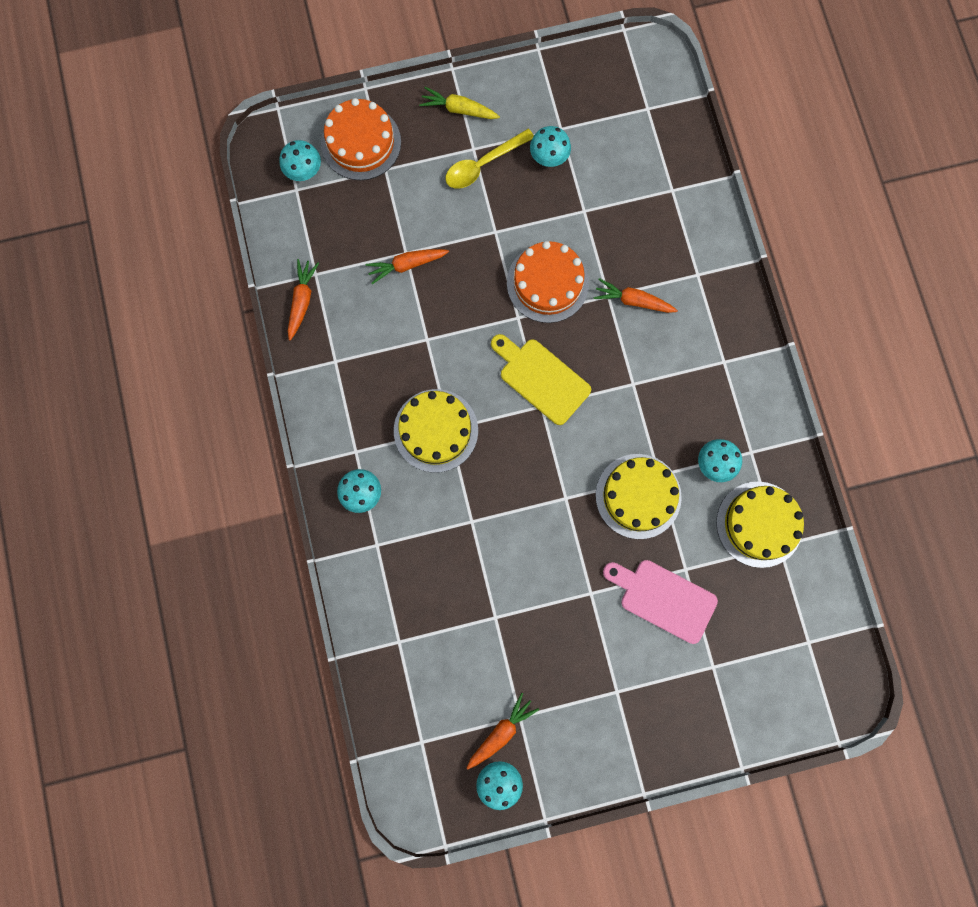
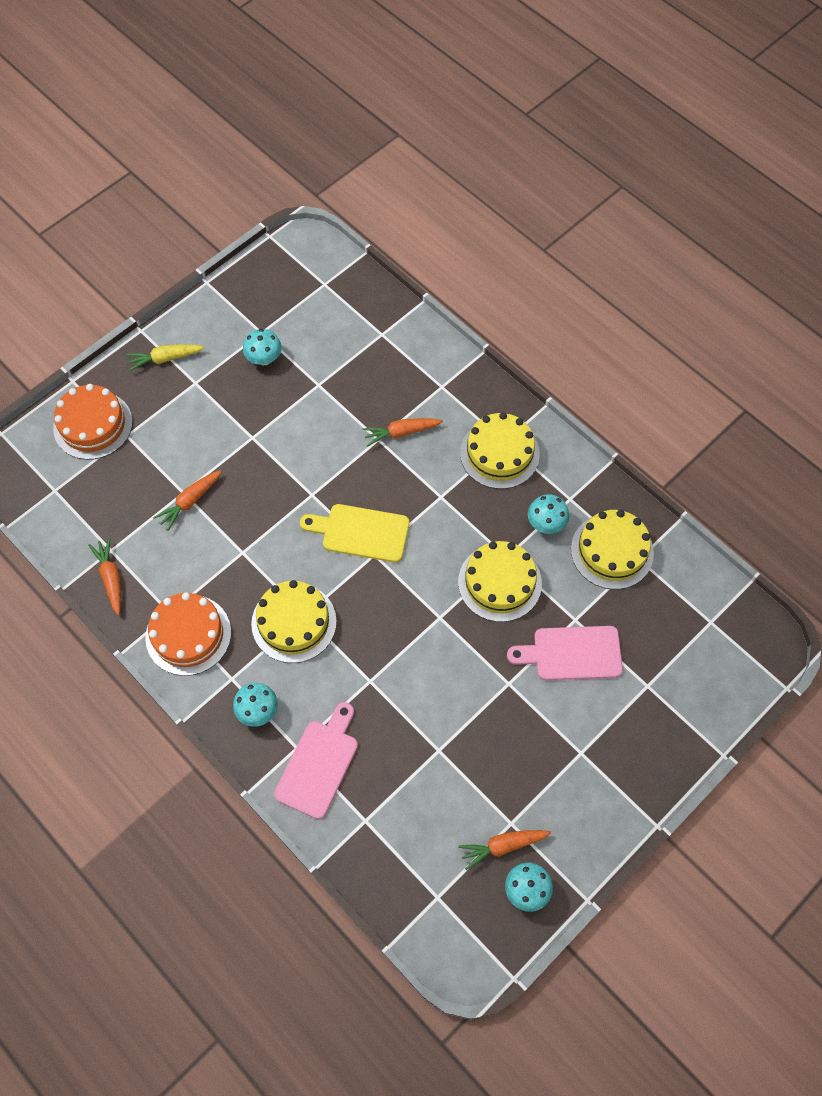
camera: 30 degrees left, 15 degrees down
turquoise mushroom [279,140,321,181] -> none
yellow spoon [446,129,534,189] -> none
orange carrot [467,693,539,769] -> orange carrot turned 120 degrees counterclockwise [458,830,551,870]
orange cake [507,241,589,323] -> orange cake moved to [145,592,231,676]
none -> pink cutting board [274,702,358,819]
none -> yellow cake [460,412,540,489]

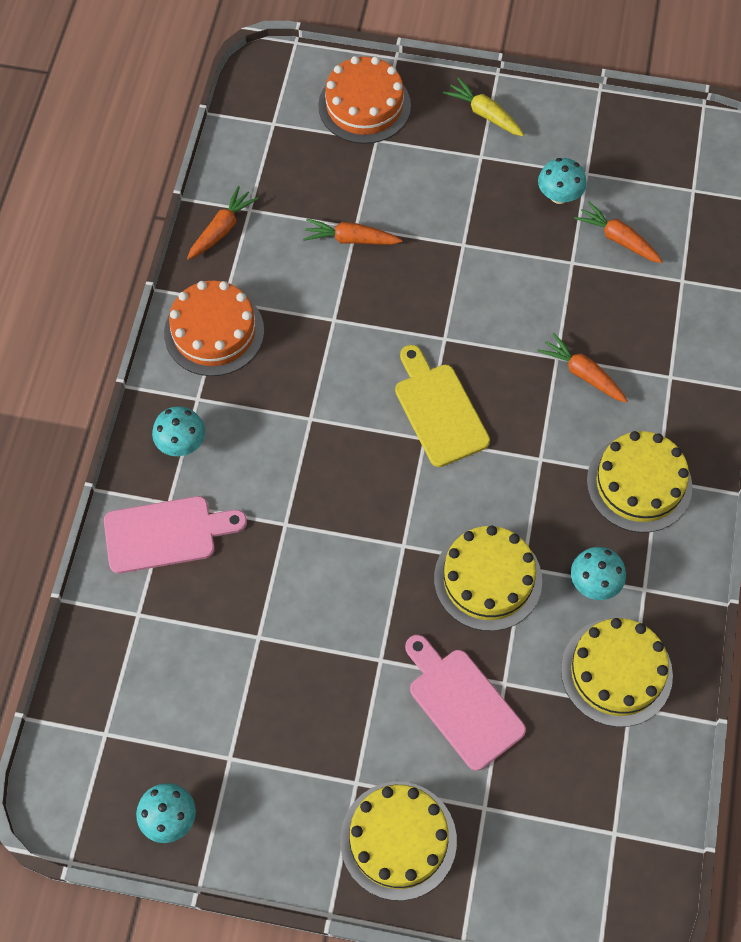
camera: 55 degrees right, 0 degrees up
yellow cake [251,580,337,663] -> yellow cake moved to [340,782,457,901]
orange carrot [458,830,551,870] -> orange carrot moved to [574,201,663,263]

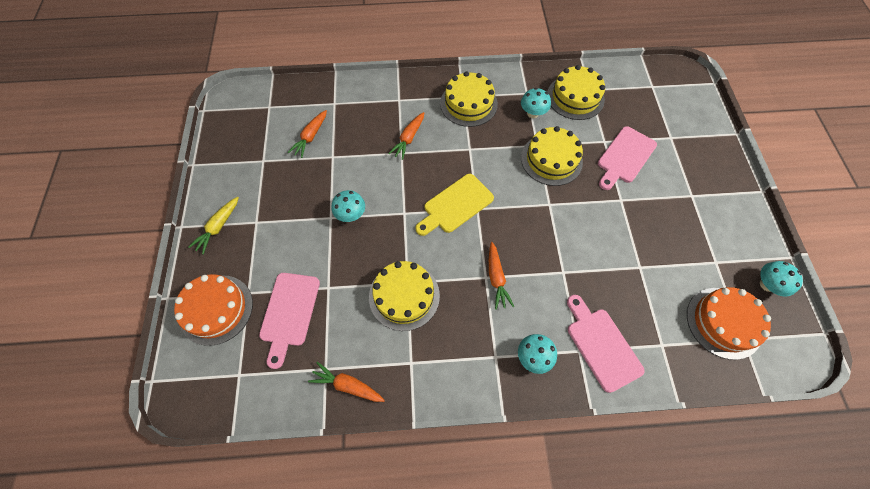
camera: 105 degrees left, 0 degrees up
orange cake [164,281,264,376] -> orange cake moved to [687,287,771,360]
orange carrot [303,219,402,245] -> orange carrot moved to [489,242,514,310]
yellow cake [340,782,457,901] -> yellow cake moved to [369,261,440,331]
turquoise mushroom [538,158,587,204] -> turquoise mushroom moved to [332,190,365,222]
none -> pink cutting board [259,273,320,369]

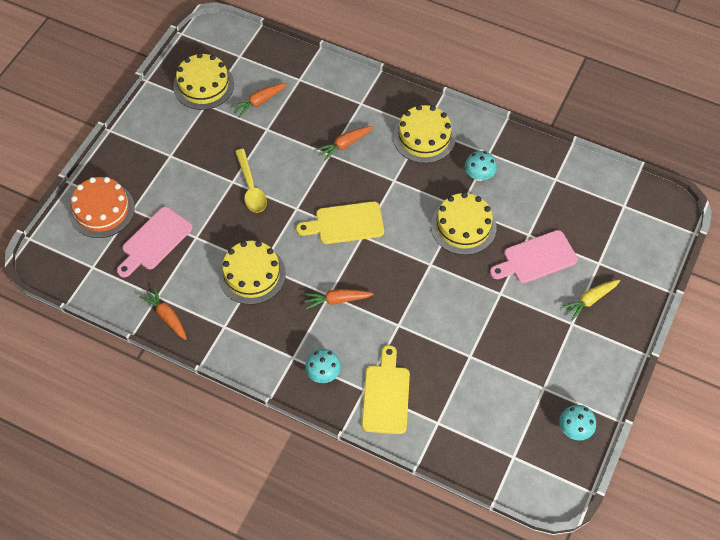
camera: 30 degrees right, 5 degrees down
yellow carrot [189,197,239,254] -> yellow carrot moved to [561,279,620,321]
turquoise mushroom [332,190,365,222] -> yellow spoon [235,149,267,213]
orange carrot [489,242,514,310] -> orange carrot turned 60 degrees clockwise [304,289,374,310]
yellow cake [547,65,605,120] -> yellow cake moved to [173,53,234,110]
pink cutting board [567,295,645,393] -> yellow cutting board [362,345,410,434]
orange cake [687,287,771,360] -> none

